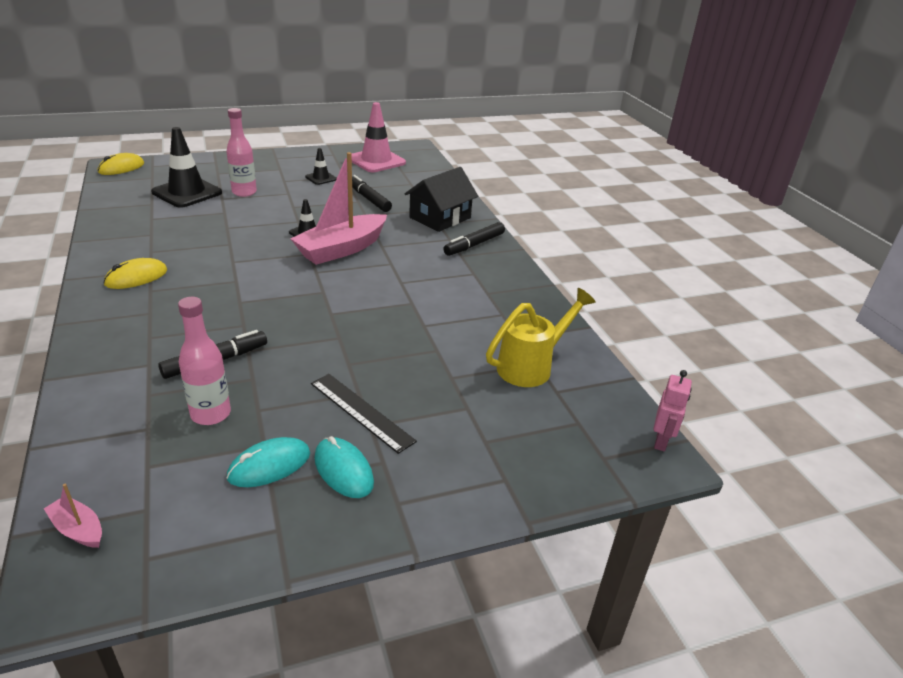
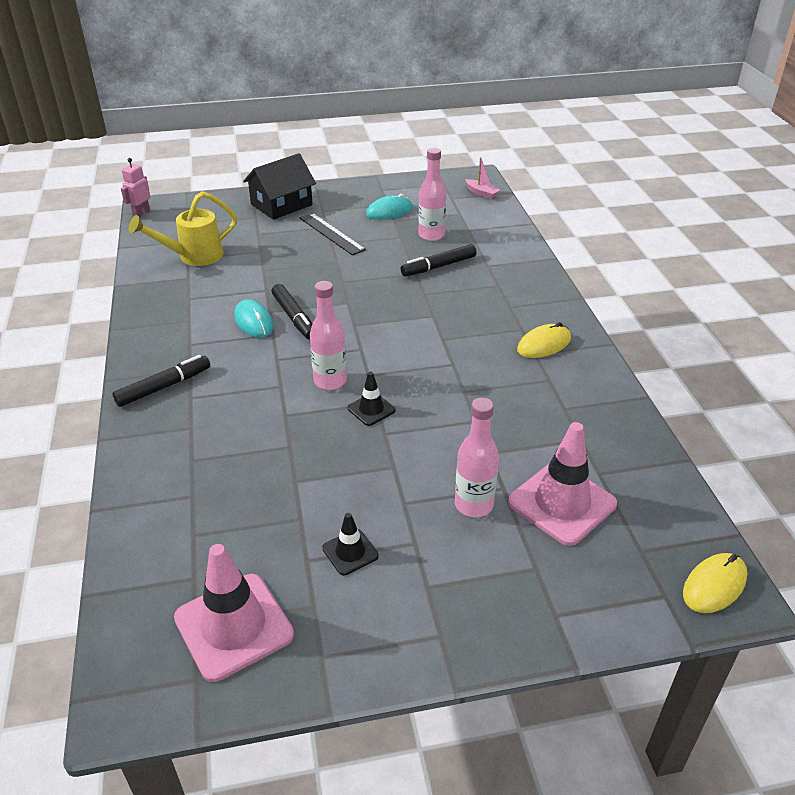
camera: 170 degrees left, 5 degrees up
black traffic cone [151,127,222,208] -> pink traffic cone [508,422,617,546]
pink boat [290,152,387,265] -> pink bottle [310,281,347,390]
turquoise mouse [314,436,374,498] -> turquoise mouse moved to [234,299,274,338]
black marker [352,175,392,212] -> black marker moved to [271,284,312,340]
black house [405,167,478,232] -> black house moved to [243,153,316,220]

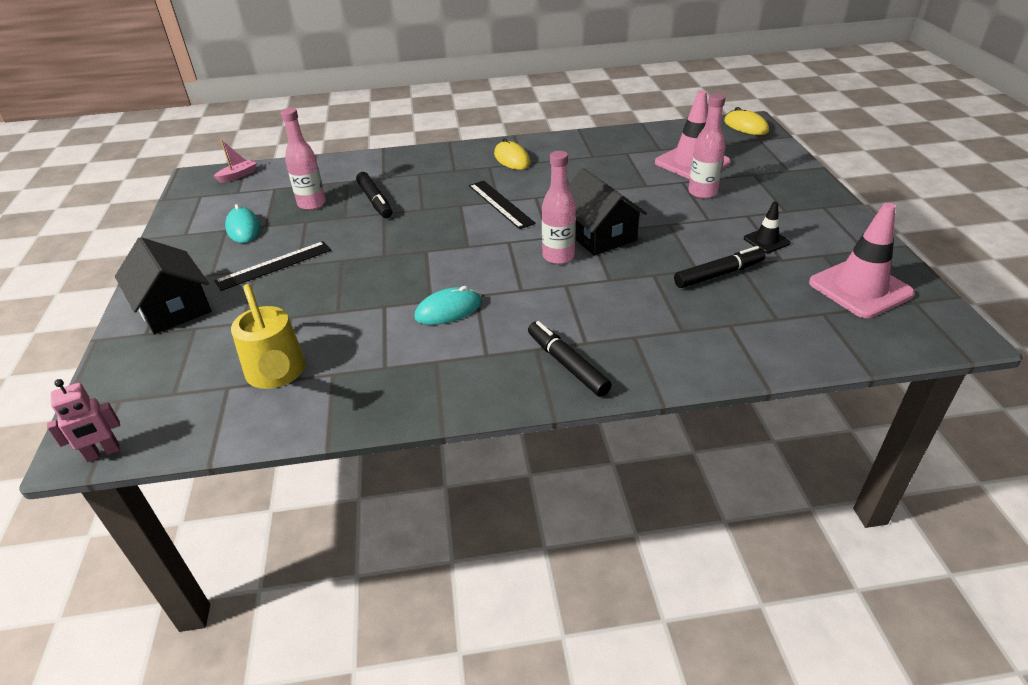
camera: 85 degrees left, 0 degrees up
pink robot [121,158,150,217] -> pink robot turned 60 degrees counterclockwise [47,379,120,462]
black marker [271,284,312,340] -> black marker moved to [674,246,766,288]
black traffic cone [348,372,396,426] -> black house [568,168,647,256]
none -> black ruler [469,181,536,229]

